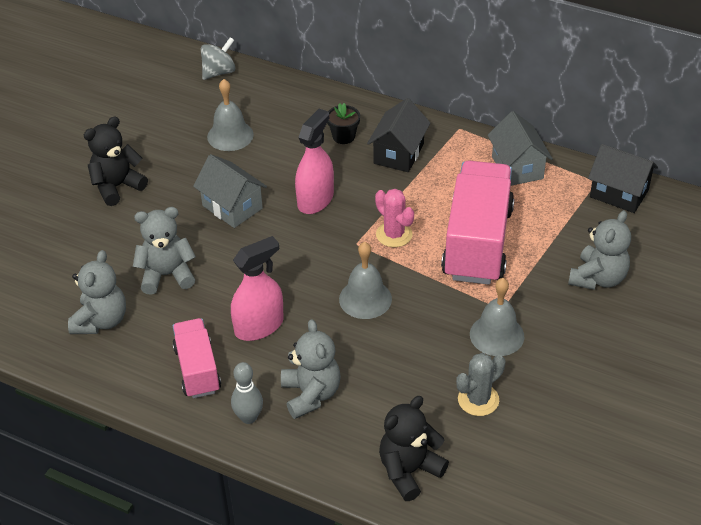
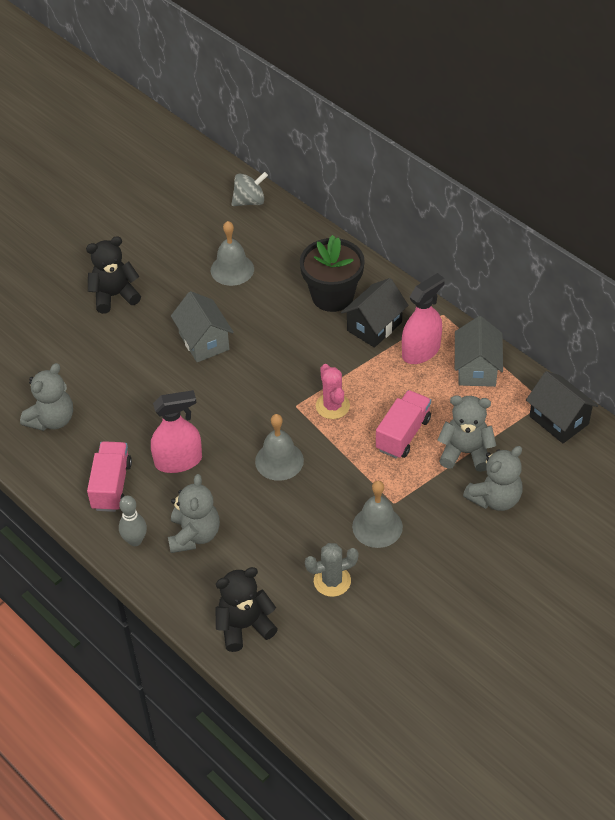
camera: 20 degrees right, 5 degrees up
grey teddy bear [133,207,196,295] -> grey teddy bear moved to [437,395,496,472]
pink spray bottle [295,109,334,214] -> pink spray bottle moved to [402,273,445,364]
black flower pot [327,103,360,144] -> black flower pot [300,235,365,312], size x1.96
pink truck [441,161,514,285] -> pink truck [376,390,431,459], size x0.56

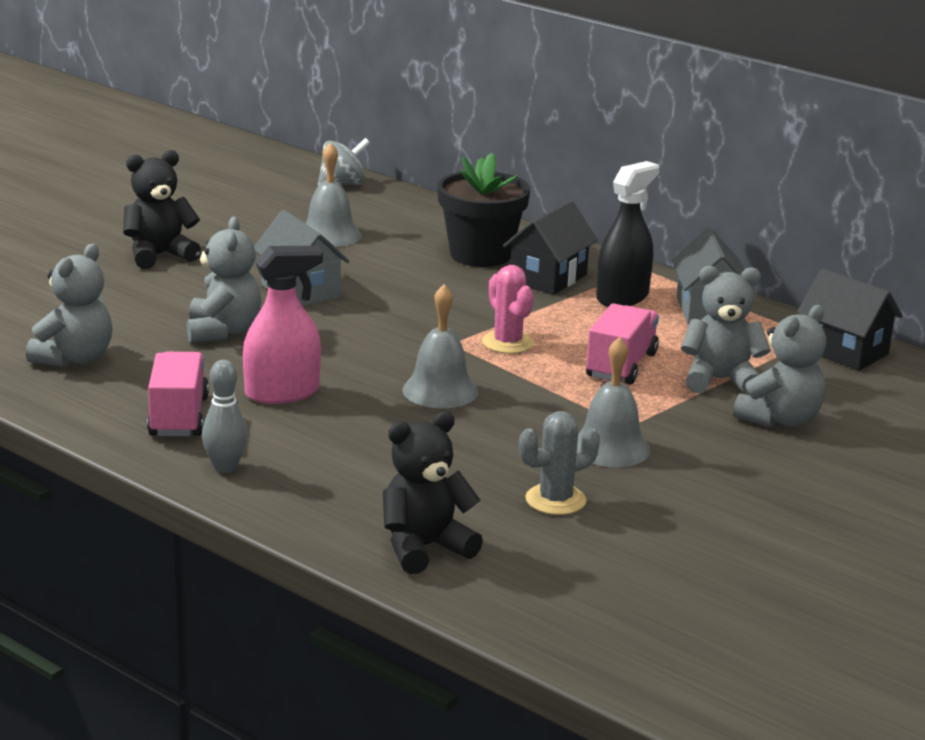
camera: 10 degrees left, 25 degrees down
grey teddy bear [168,474,220,553] -> grey teddy bear moved to [187,217,261,343]
pink spray bottle [402,273,445,364] -> black spray bottle [596,161,659,307]

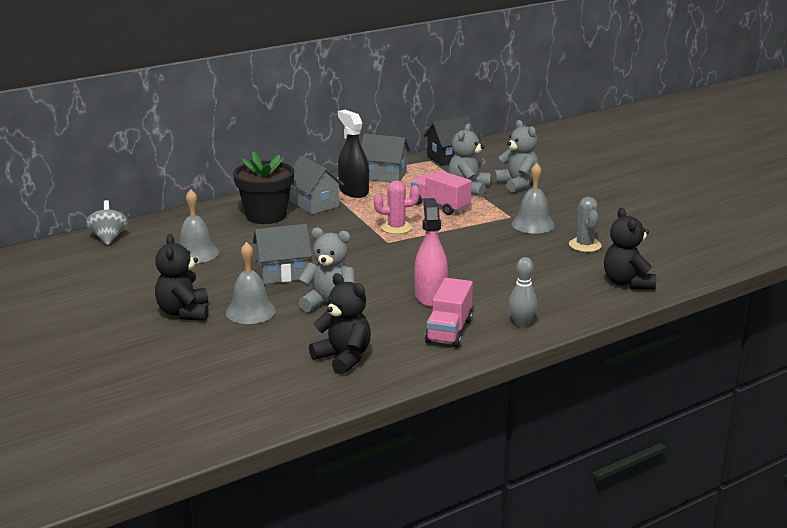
camera: 70 degrees left, 0 degrees up
grey teddy bear [26,244,113,367] -> black teddy bear [309,273,371,375]
pink truck [147,352,209,436] -> pink truck turned 90 degrees counterclockwise [425,278,473,347]
grey bell [403,284,478,408] -> grey bell moved to [226,242,276,324]
black house [503,200,598,295] -> grey house [290,156,344,214]

